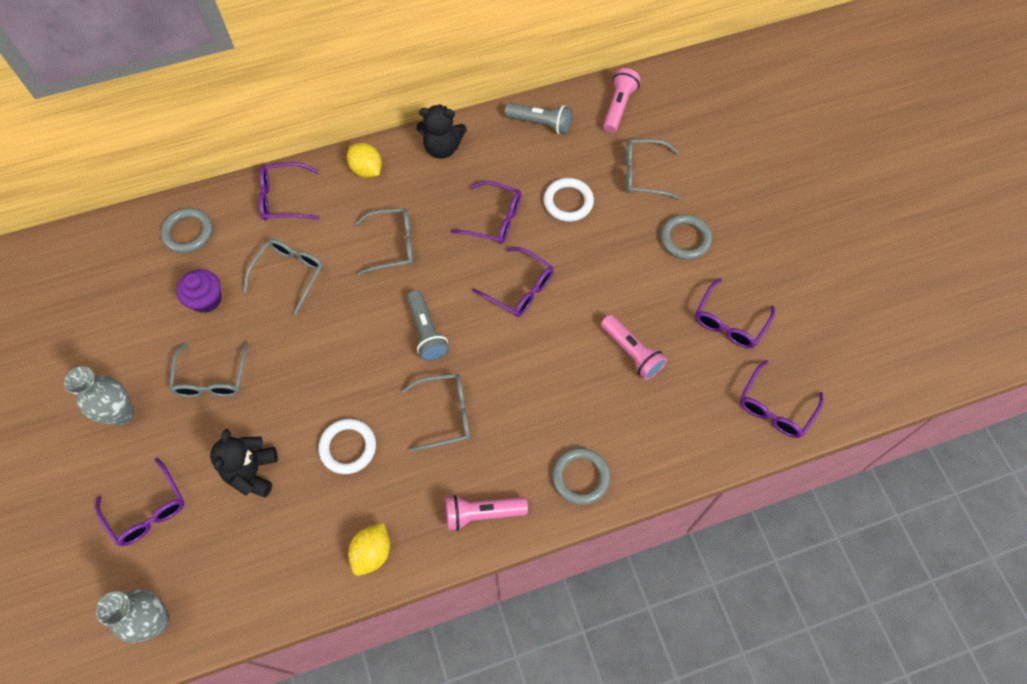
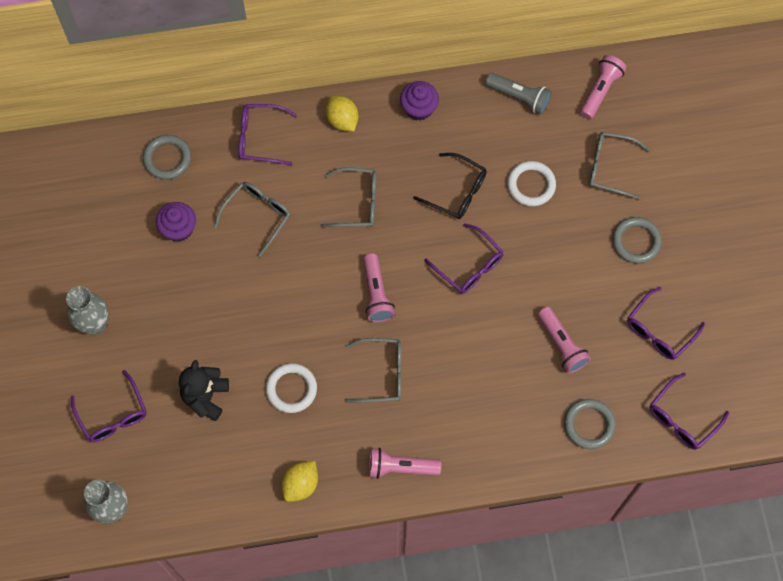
camera: 10 degrees right, 5 degrees up
grey glasses [169,341,248,397] -> none
grey flashlight [407,290,449,361] -> pink flashlight [363,253,395,322]
black teddy bear [416,104,467,159] -> purple cupcake [400,81,439,121]
purple glasses [450,181,521,244] -> black glasses [413,153,487,219]
grey ring [552,448,610,505] -> grey ring moved to [564,399,616,449]

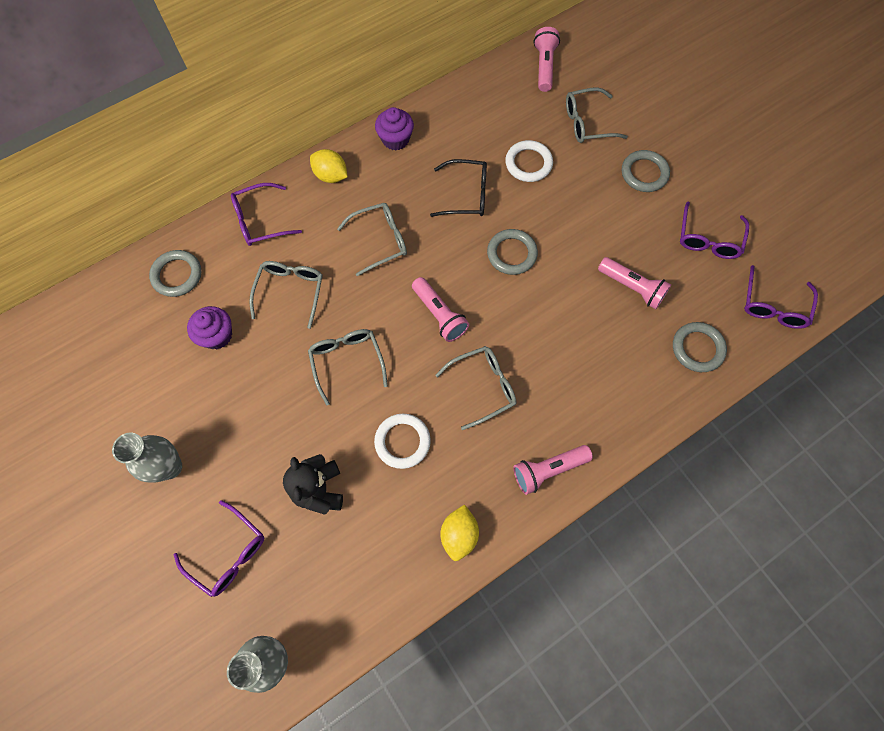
camera: 25 degrees left, 0 degrees up
purple glasses [425,223,504,294] -> grey ring [487,229,538,275]
grey flashlight [485,73,552,115] -> none
none -> grey glasses [308,329,388,405]

